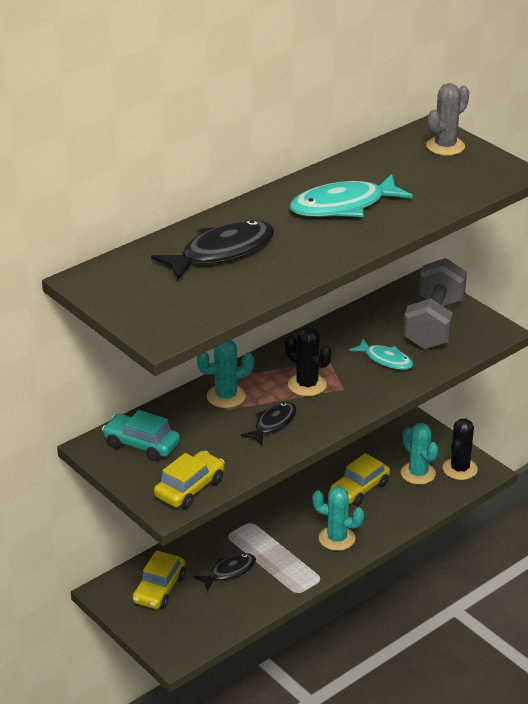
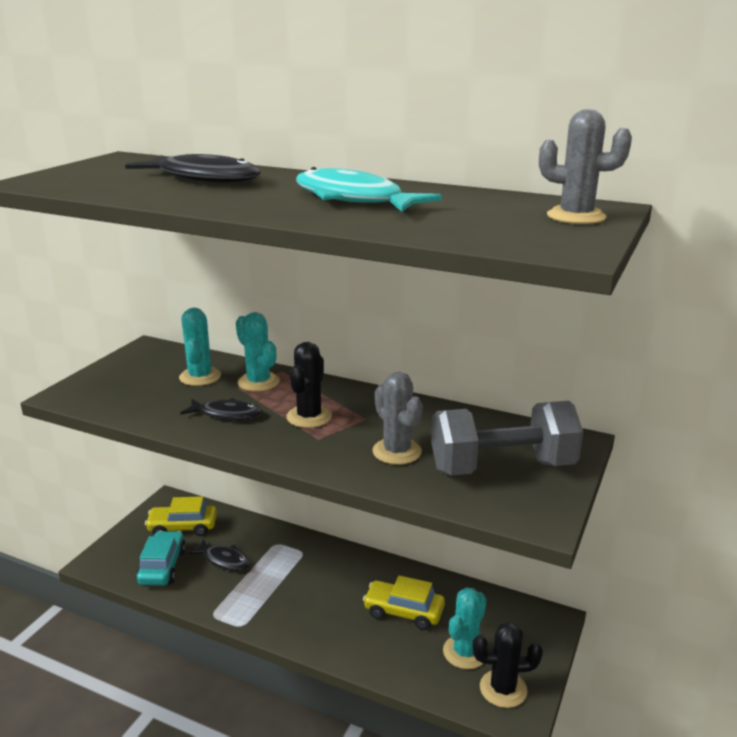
camera: 65 degrees right, 10 degrees down
turquoise car [102,410,180,461] -> turquoise car moved to [136,531,186,586]
yellow car [154,451,225,509] -> none
turquoise cactus [312,487,364,551] -> turquoise cactus moved to [179,308,221,386]
turquoise fish [349,339,414,370] -> grey cactus [372,372,423,465]

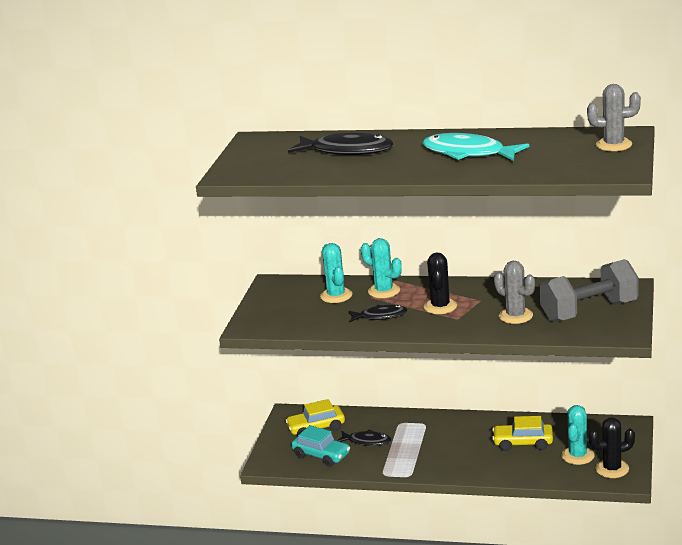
camera: 10 degrees left, 0 degrees up
turquoise car [136,531,186,586] -> turquoise car turned 135 degrees clockwise [291,425,350,467]

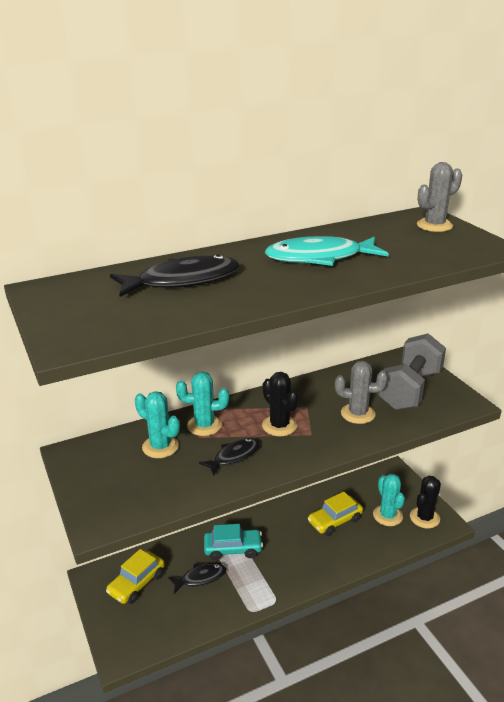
camera: 40 degrees left, 5 degrees up
turquoise car [291,425,350,467] -> turquoise car moved to [204,524,263,561]

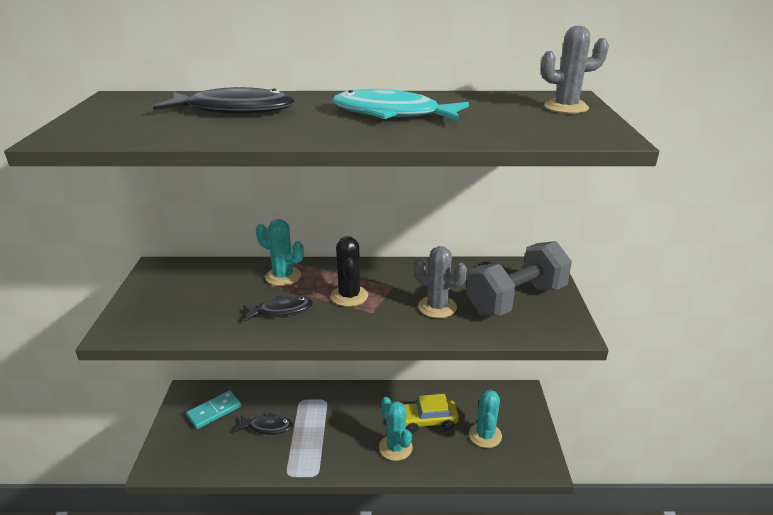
camera: 25 degrees right, 0 degrees up
yellow car [106,549,165,604] -> turquoise domino [186,390,241,429]
turquoise cactus [135,391,180,458] -> turquoise cactus moved to [379,397,413,461]
turquoise car [204,524,263,561] -> none
black cactus [410,476,441,528] -> none

